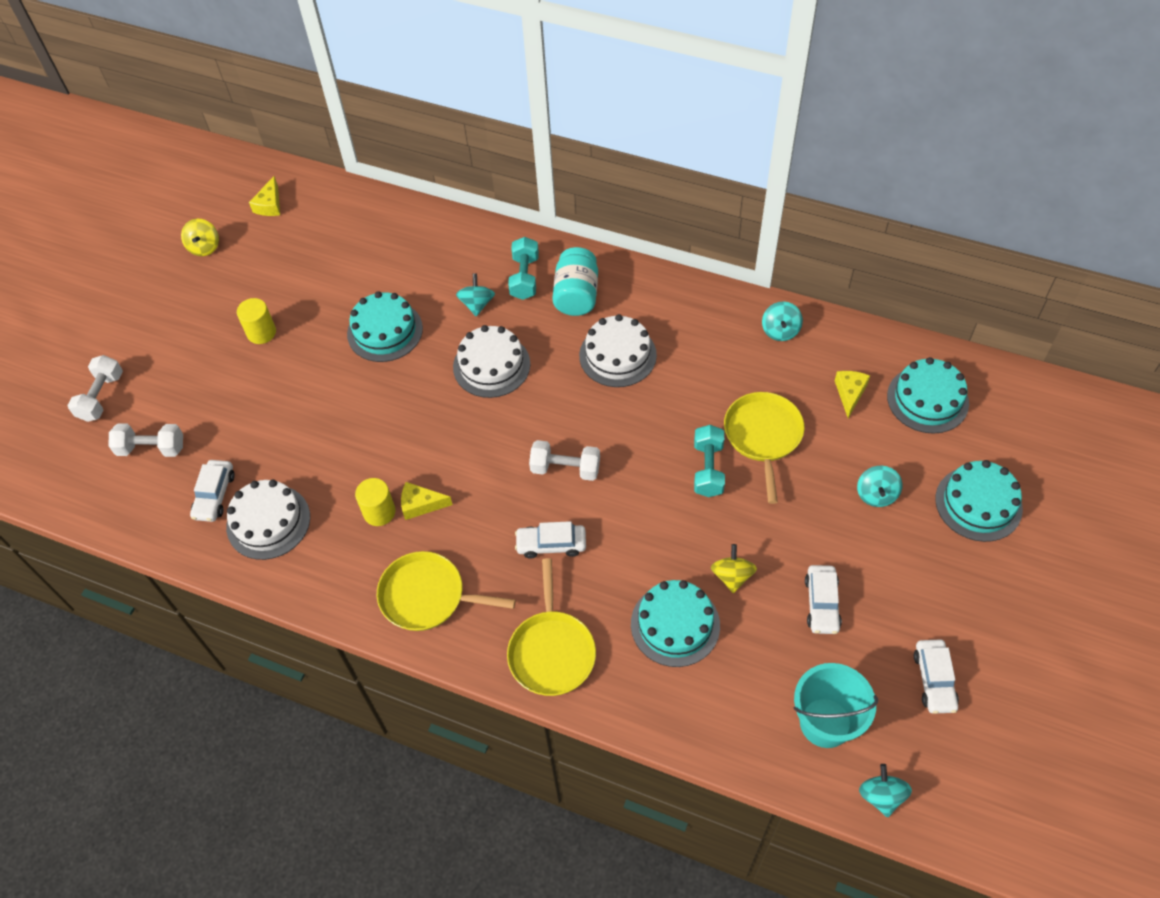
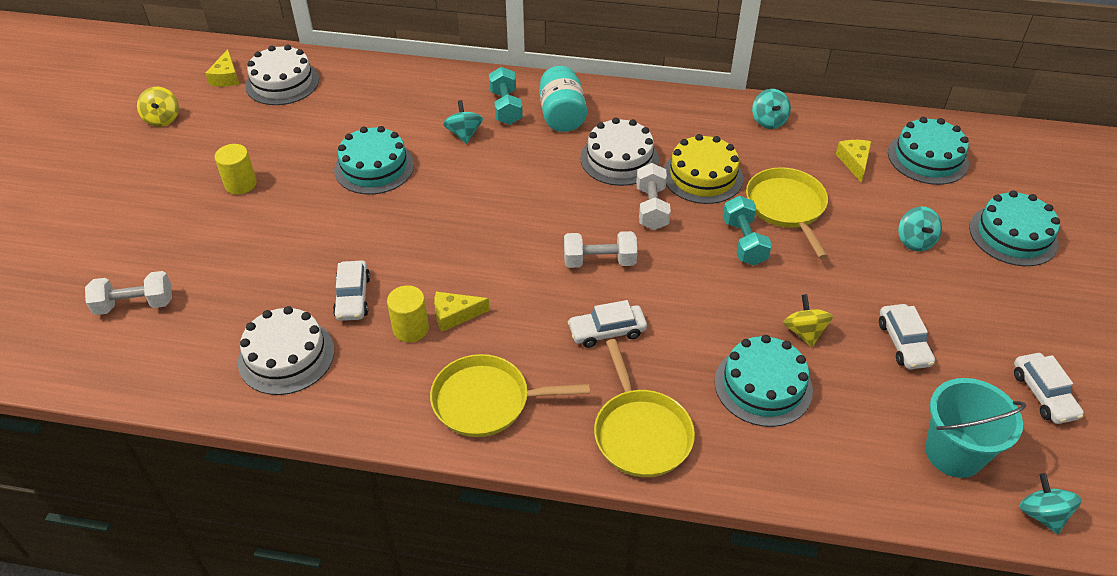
camera: 15 degrees left, 10 degrees down
white dumbbell [67,355,123,422] -> white dumbbell moved to [636,163,671,230]
white car [190,460,235,522] -> white car moved to [333,260,370,321]
white cake [453,325,530,398] -> white cake moved to [245,45,319,105]
none -> yellow cake [664,134,743,204]

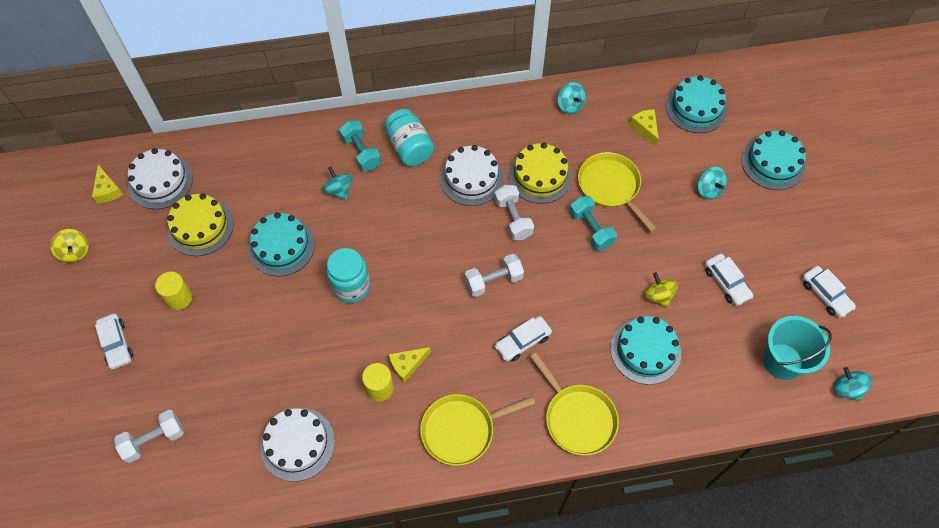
camera: 20 degrees left, 15 degrees up
white car [333,260,370,321] -> white car moved to [95,313,133,370]
none -> yellow cake [167,193,234,256]
none -> turquoise jar [326,248,370,303]

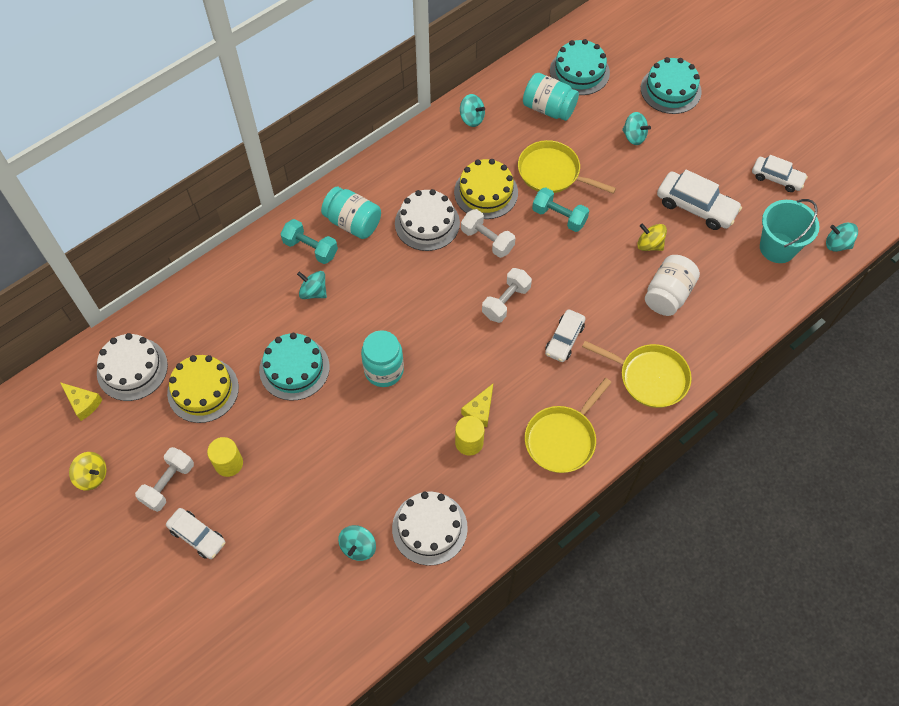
camera: 30 degrees left, 0 degrees up
white dumbbell [114,410,184,463] -> white dumbbell moved to [135,447,194,512]
turquoise cake [610,316,681,385] -> white jar [645,255,700,316]
yellow cheese [630,109,659,146] -> turquoise jar [523,73,579,121]
white car [705,253,753,306] -> white car [657,169,742,230], size x1.52
none -> turquoise spinning top [338,525,376,561]

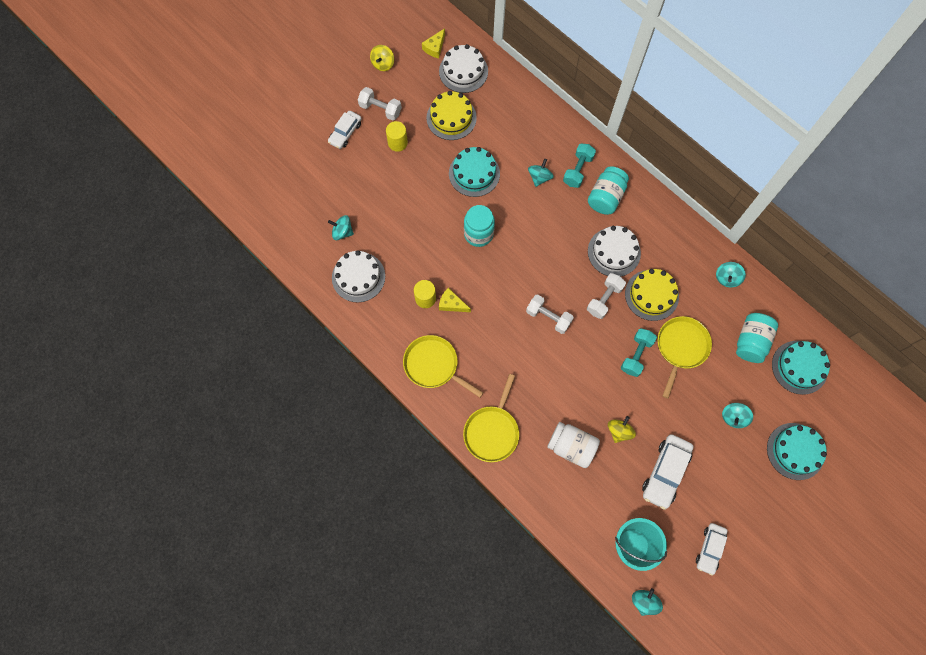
camera: 85 degrees right, 10 degrees up
white car [545,309,585,362] -> none

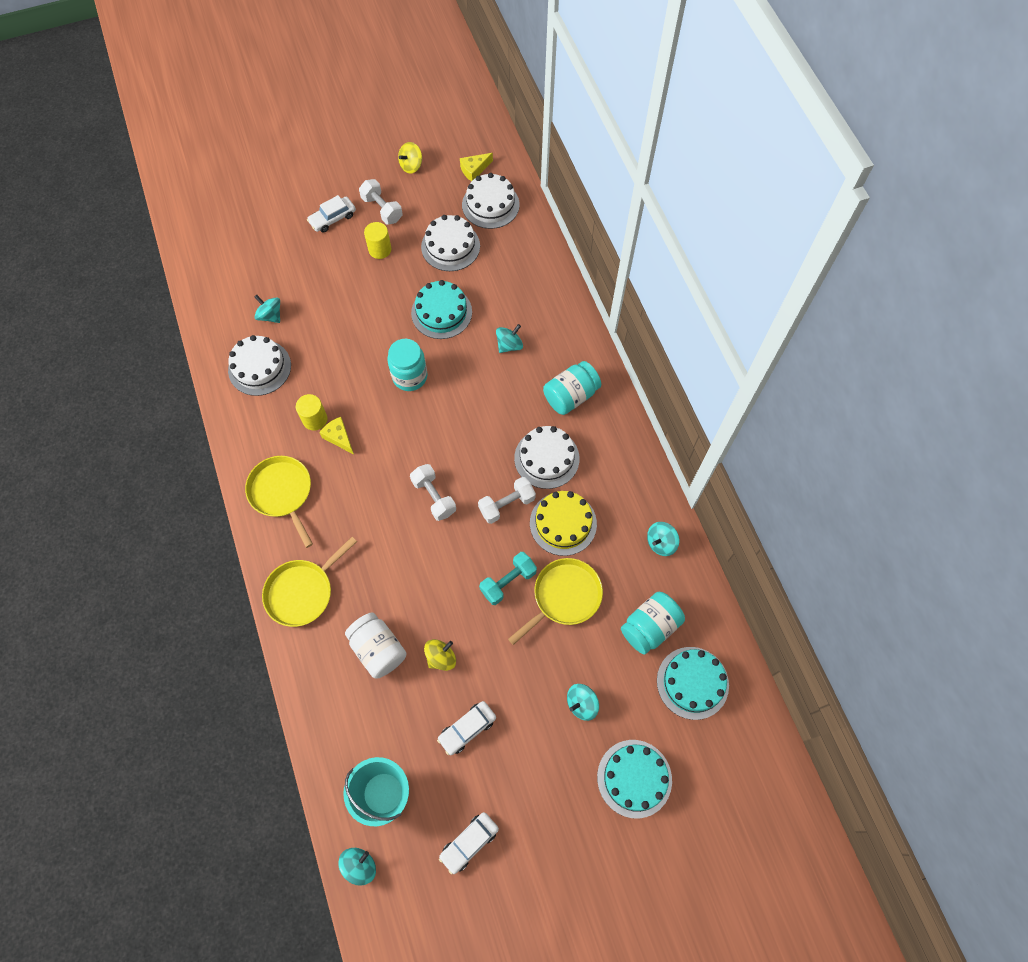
camera: 25 degrees right, 5 degrees down
yellow cake [426,91,477,140] -> white cake [421,215,480,271]
turquoise dumbbell [563,143,596,188] -> none
white car [642,435,693,510] -> white car [437,701,496,755], size x0.66

